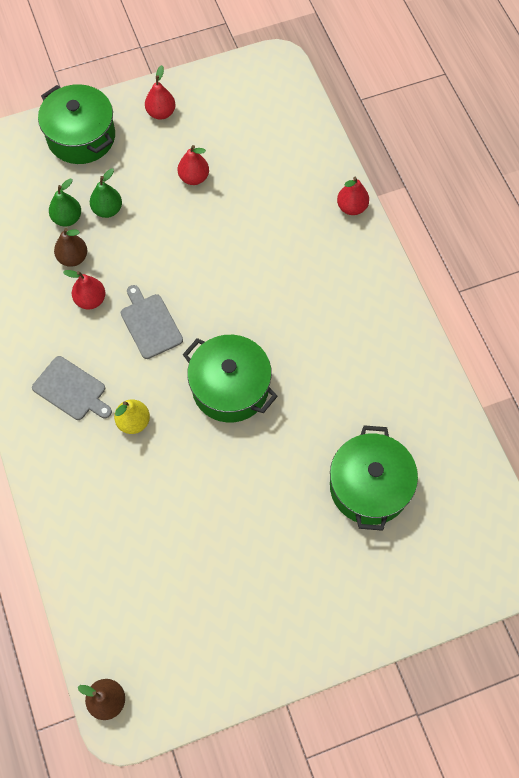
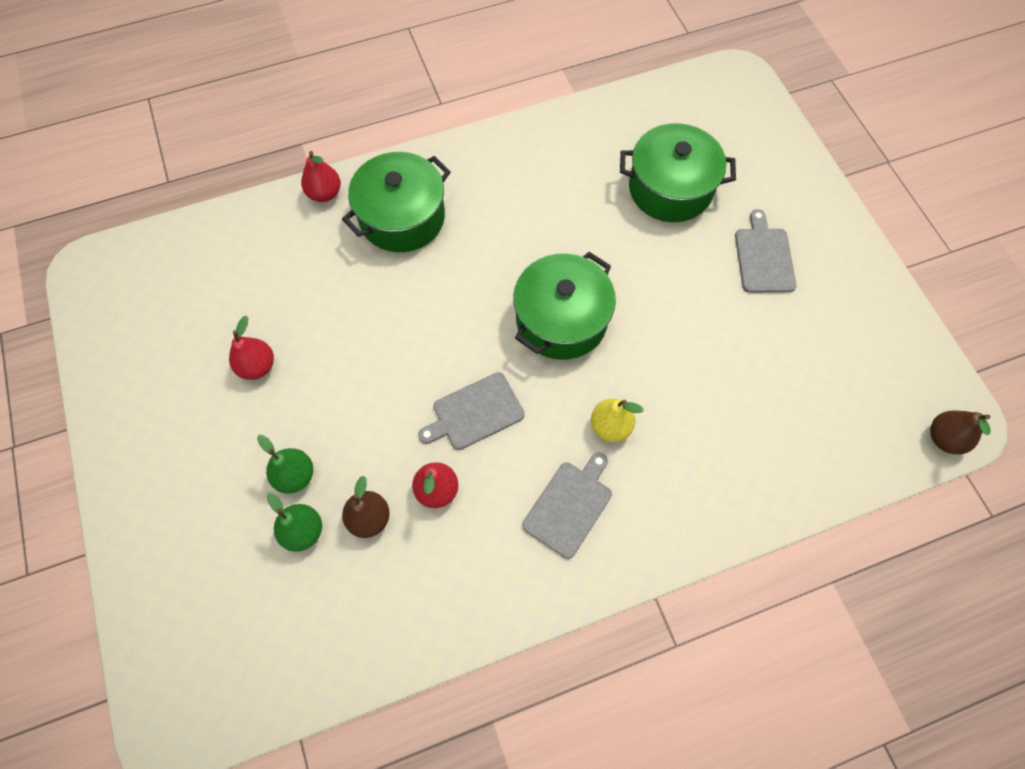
camera: 90 degrees left, 0 degrees up
green pot [38,84,115,164] -> green pot moved to [342,152,451,252]
red pear [145,65,176,120] -> none
none -> grey cutting board [735,209,796,293]

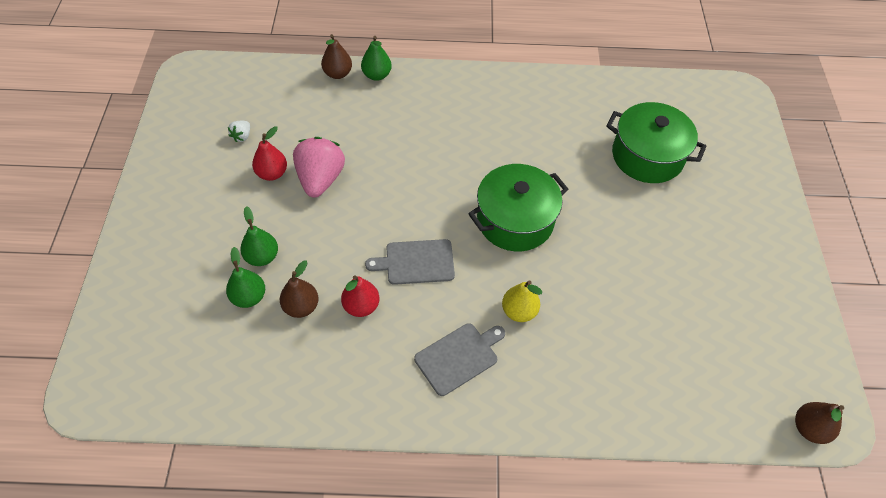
camera: 20 degrees right, 10 degrees down
red pear [301,151,341,202] -> green pear [361,36,392,81]
green pot [342,152,451,252] -> none
grey cutting board [735,209,796,293] -> none
none -> white strawberry [228,121,250,142]
none -> pink strawberry [293,137,345,197]
none -> brown pear [321,34,352,79]

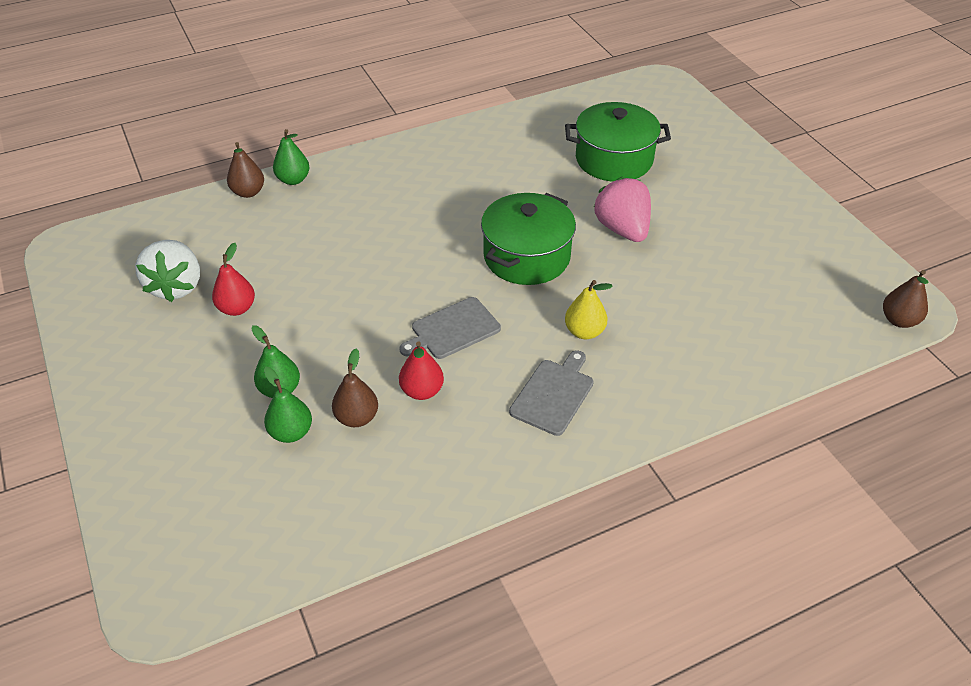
camera: 25 degrees left, 10 degrees down
white strawberry [228,121,250,142] -> white strawberry [135,240,200,302], size x2.27
pink strawberry [293,137,345,197] -> pink strawberry moved to [594,177,651,242]

